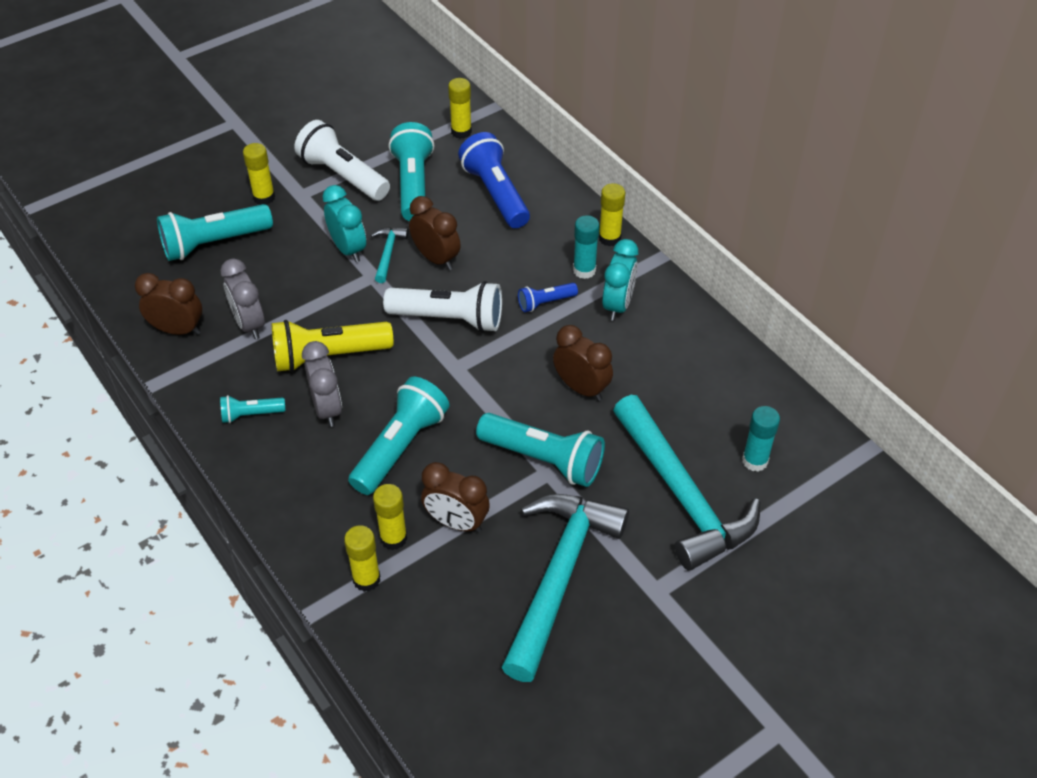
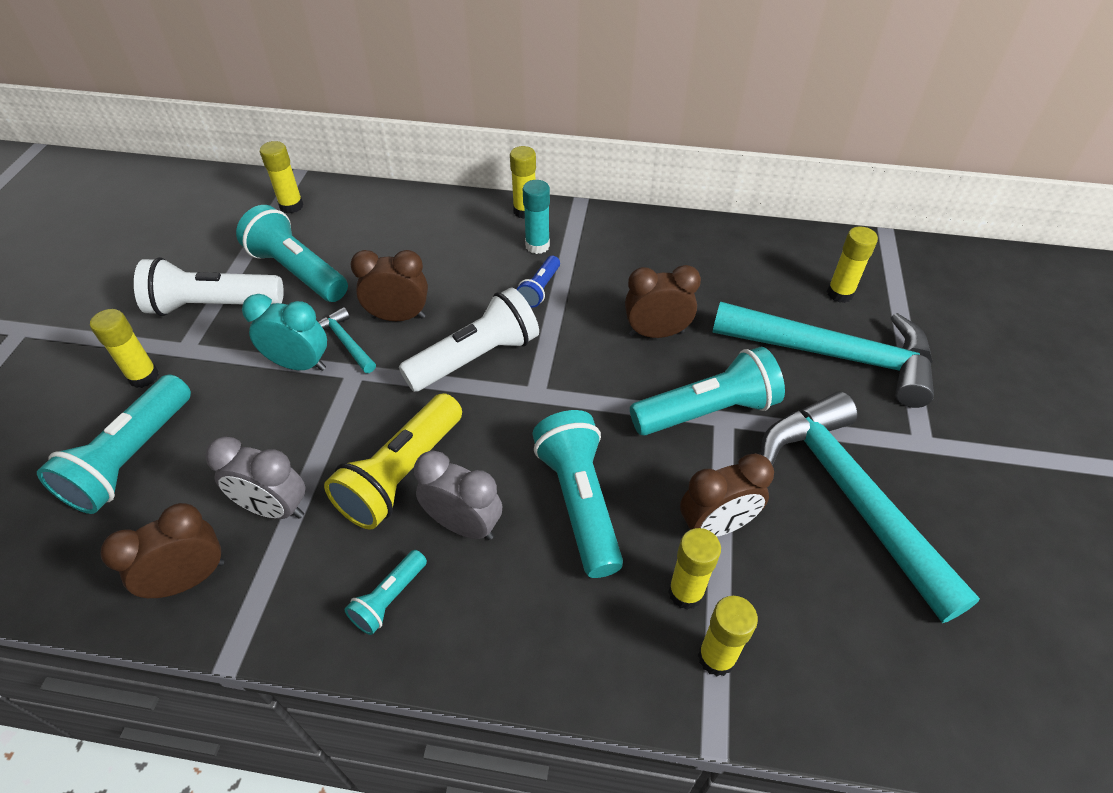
camera: 45 degrees left, 0 degrees up
blue flashlight [458,132,530,228] -> none
turquoise clock [602,239,638,321] -> none
turquoise glue stick [742,406,780,472] -> yellow glue stick [827,226,878,303]

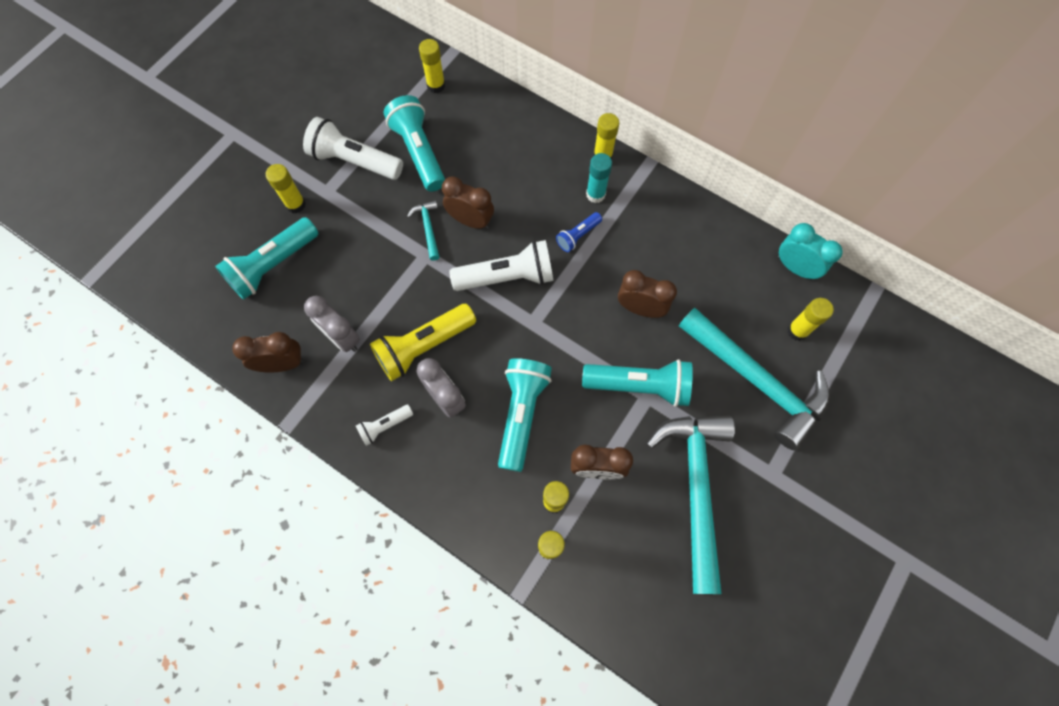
camera: 25 degrees right, 20 degrees up
turquoise clock [242,294,327,371] -> turquoise clock moved to [778,223,843,280]
turquoise flashlight [345,550,427,635] -> white flashlight [356,405,413,446]

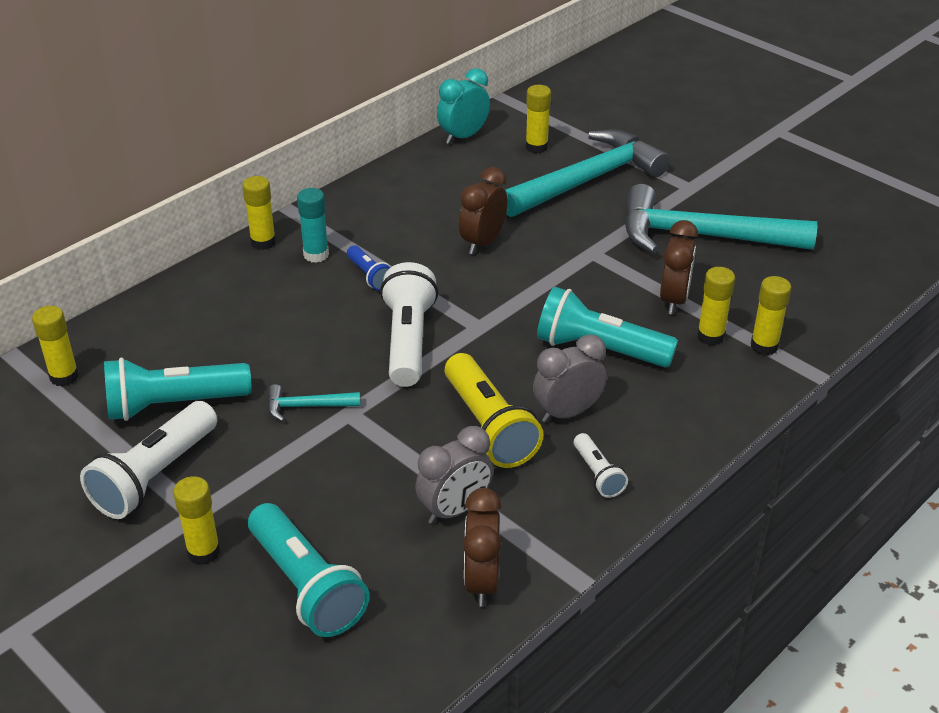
camera: 80 degrees left, 30 degrees down
brown clock [442,176,494,229] -> none
turquoise flashlight [582,359,693,407] -> none

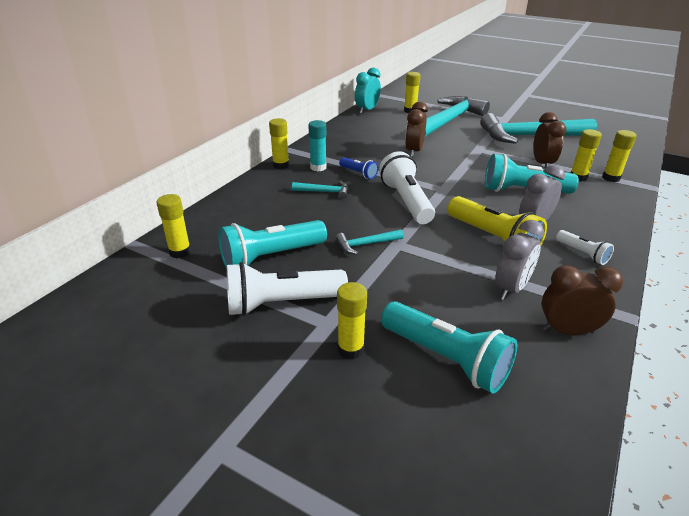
camera: 15 degrees left, 5 degrees down
white flashlight [80,401,217,519] -> white flashlight turned 60 degrees clockwise [227,262,348,316]
brown clock [463,488,502,607] -> brown clock turned 105 degrees clockwise [542,265,623,335]
none -> turquoise hammer [292,181,348,199]

